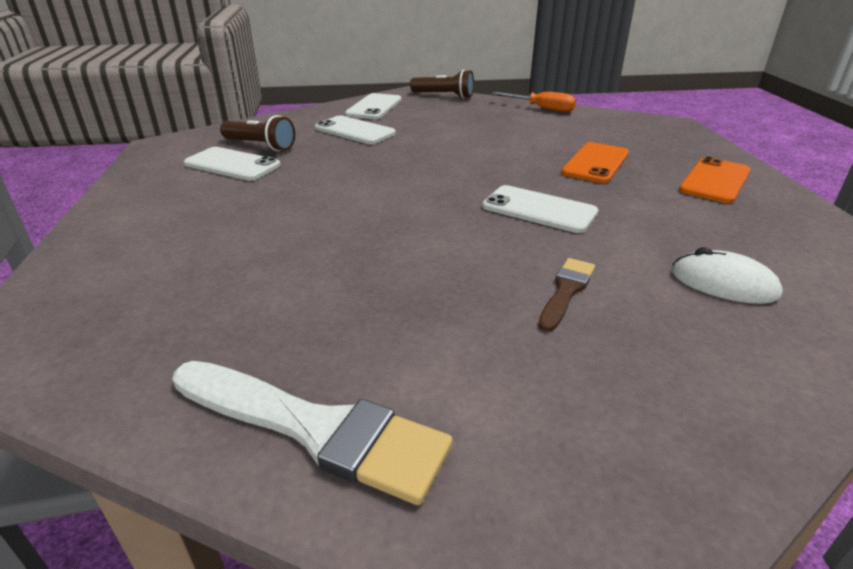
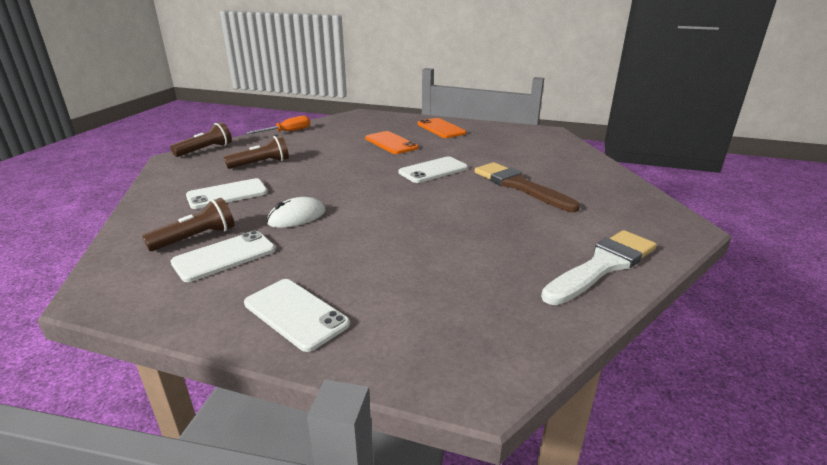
camera: 65 degrees left, 5 degrees down
white phone [345,93,402,119] -> white phone moved to [244,279,350,352]
brown brush [538,258,595,332] -> brown brush [475,162,580,212], size x1.85
white mouse [672,247,783,304] -> white mouse moved to [267,197,326,228]
none -> brown flashlight [224,136,289,169]

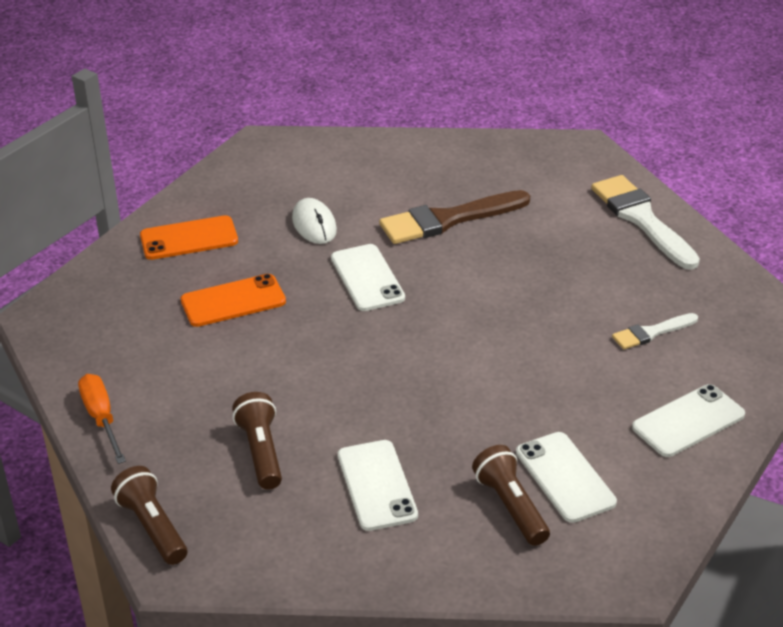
camera: 75 degrees left, 10 degrees up
white mouse [267,197,326,228] -> white mouse moved to [292,198,337,244]
none -> white brush [612,313,698,350]

